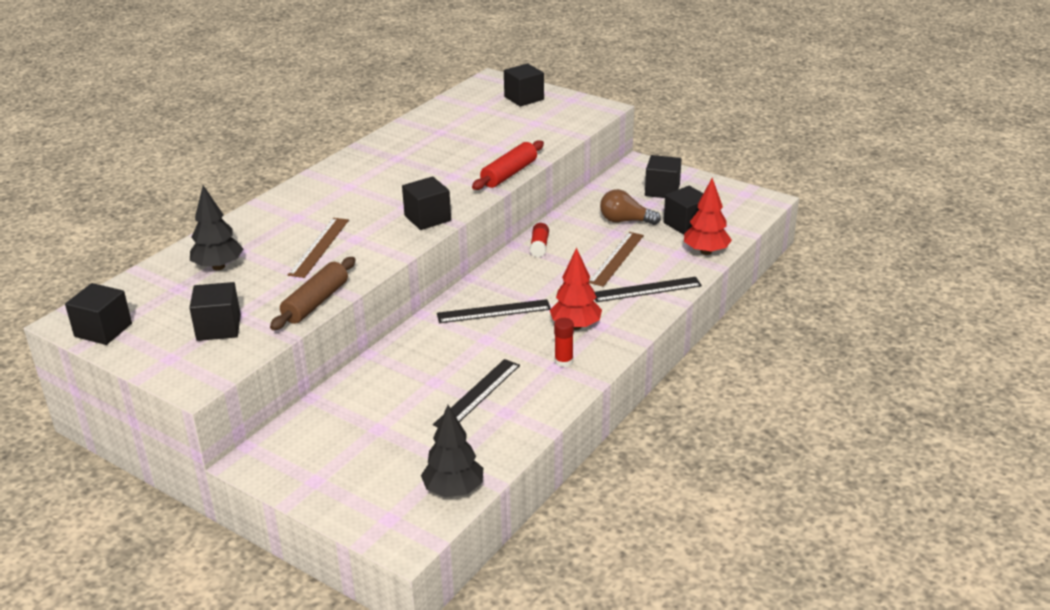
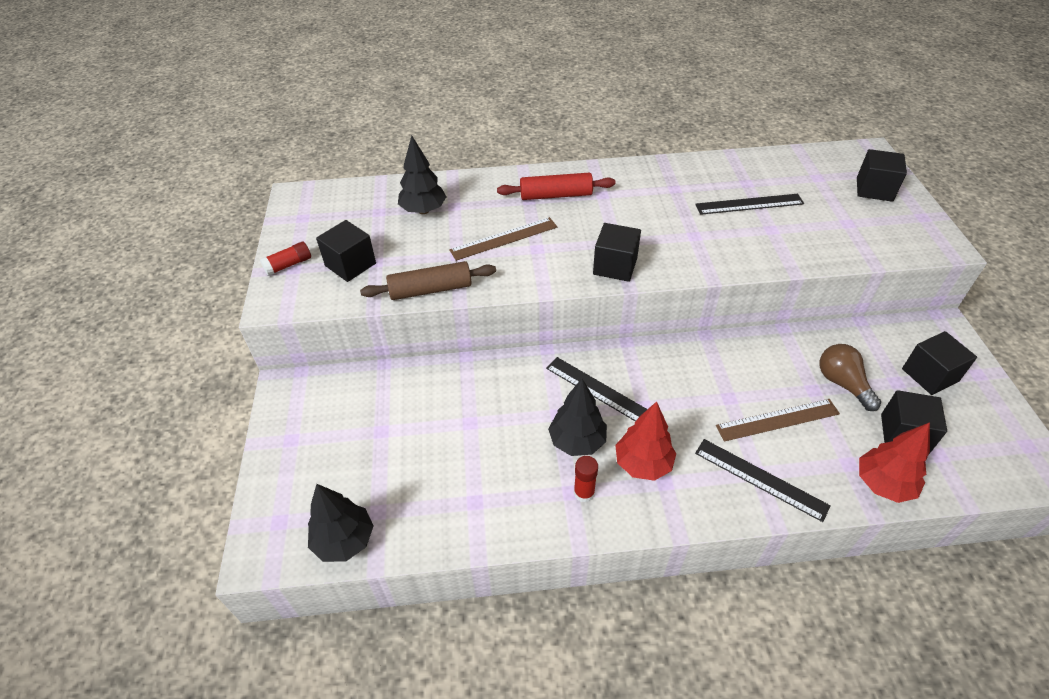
camera: 50 degrees right, 15 degrees up
black cube [65,283,132,345] -> none
black ruler [433,359,520,427] -> black ruler moved to [695,194,804,215]
red rolling pin [472,140,544,190] -> red rolling pin moved to [497,173,616,200]
red glue stick [530,223,549,257] -> red glue stick moved to [260,242,311,276]
none -> black tree [548,379,607,456]

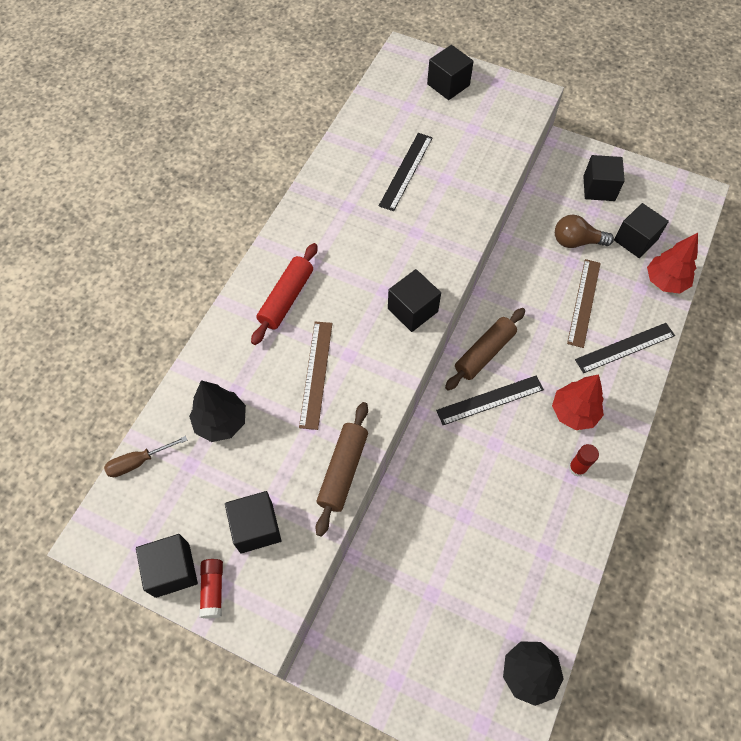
camera: 60 degrees left, 15 degrees up
black tree [548,379,607,456] -> none
none -> brown screwdriver [104,436,187,477]
none -> black cube [136,534,198,598]
none -> brown rolling pin [445,308,525,391]

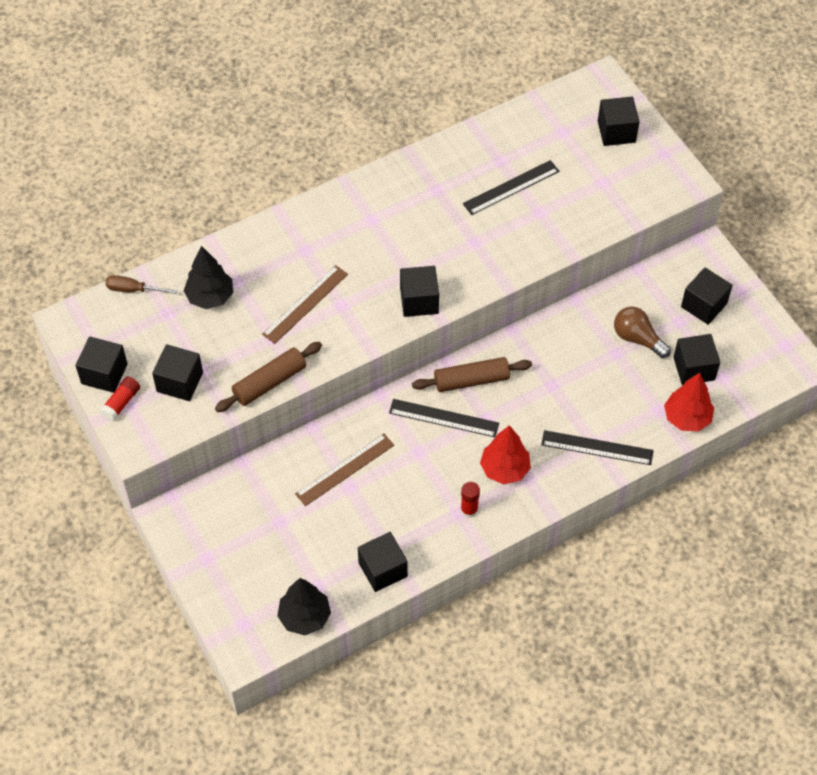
camera: 35 degrees right, 5 degrees down
red rolling pin [251,243,317,345] -> none
brown ruler [567,259,601,348] -> brown ruler moved to [295,433,394,506]
none -> black cube [358,532,408,592]

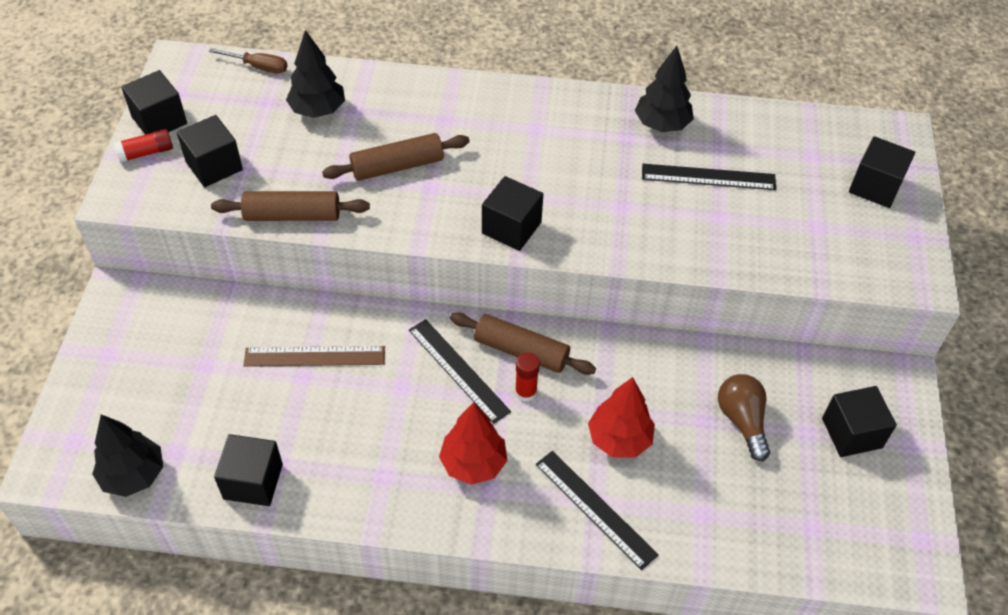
camera: 35 degrees right, 5 degrees down
brown screwdriver [105,275,177,294] -> brown screwdriver turned 150 degrees clockwise [209,48,288,74]
brown ruler [262,265,348,344] -> brown rolling pin [322,133,470,181]
red glue stick [461,482,480,518] -> red glue stick moved to [515,353,540,402]
red tree [664,373,714,432] -> red tree moved to [588,377,655,458]
black cube [673,334,720,385] -> none
none -> black tree [635,46,694,132]

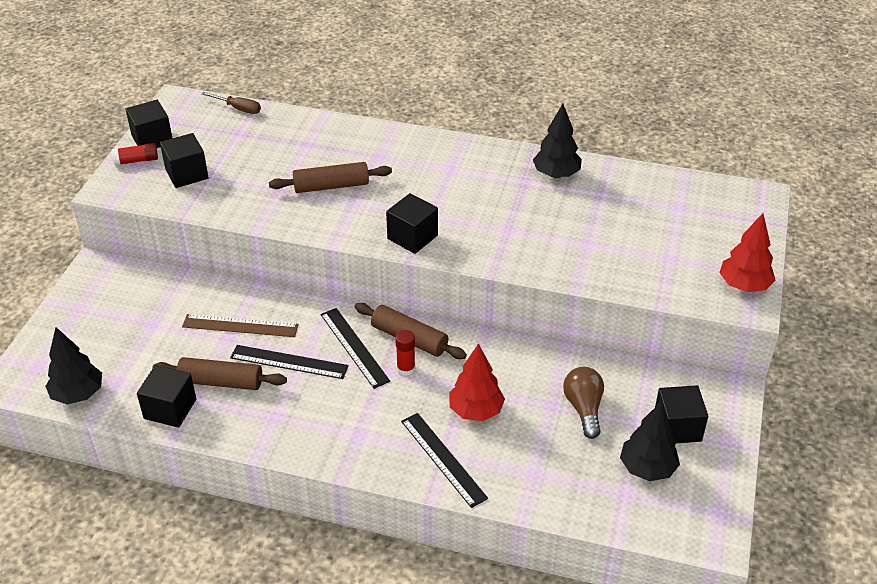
camera: 10 degrees right, 10 degrees down
brown rolling pin [211,191,370,221] -> brown rolling pin moved to [152,357,287,390]
black tree [286,30,345,118] -> black tree moved to [620,401,680,481]
red tree [439,403,507,485] -> red tree moved to [719,213,775,292]
black ruler [642,164,776,190] -> black ruler moved to [230,345,349,379]
black cube [849,136,915,208] -> none

